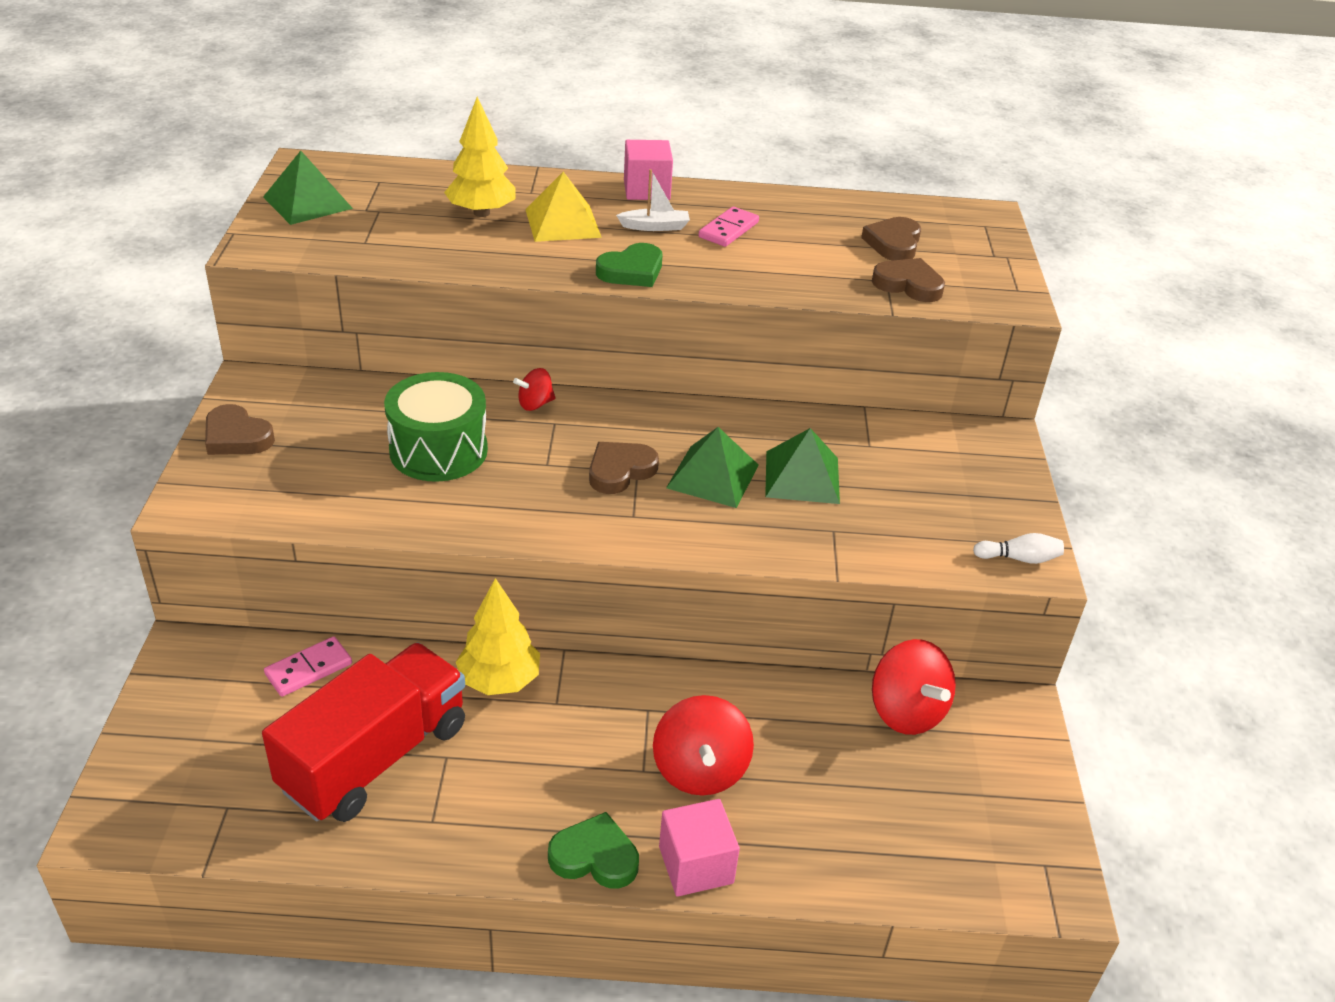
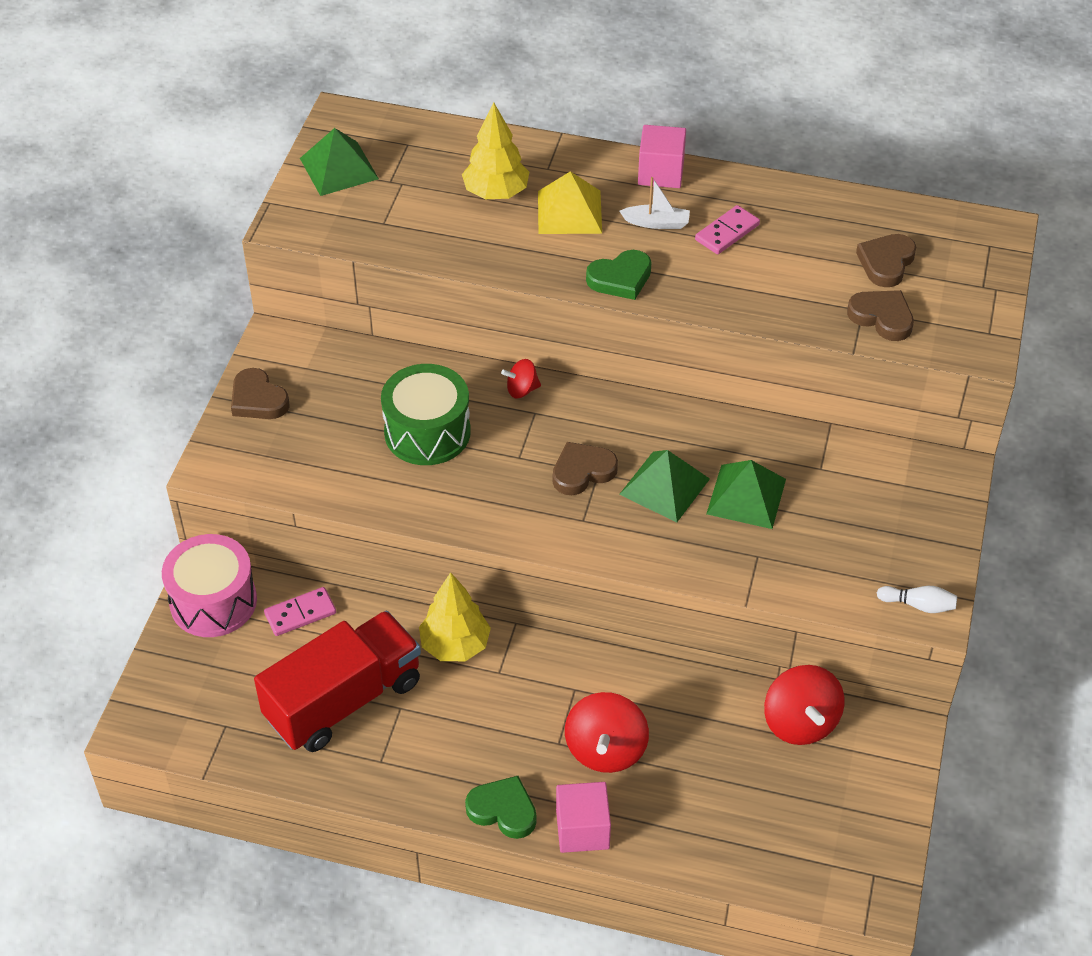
camera: 15 degrees right, 10 degrees up
none -> pink drum [162,534,257,637]

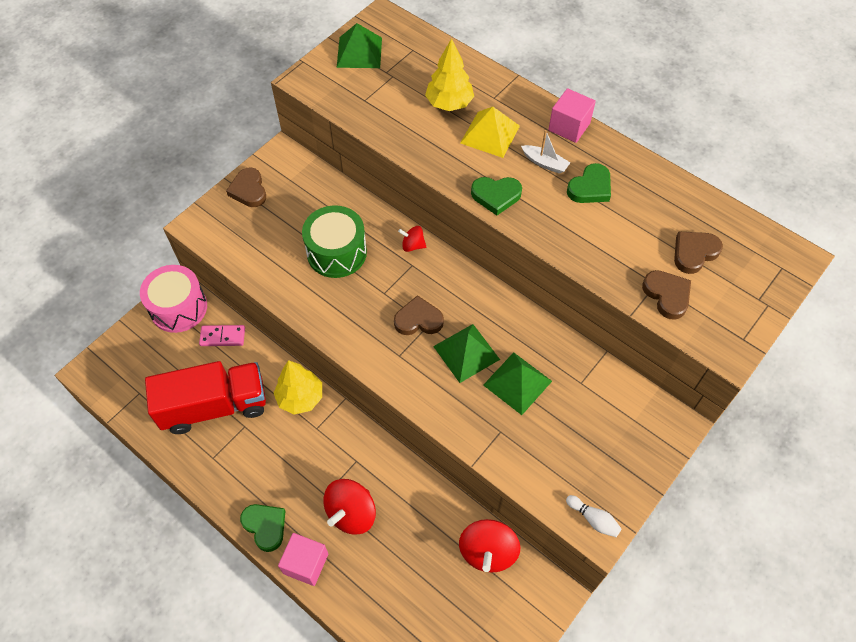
camera: 25 degrees right, 10 degrees up
pink domino [695,205,760,254] -> green heart [567,163,611,203]

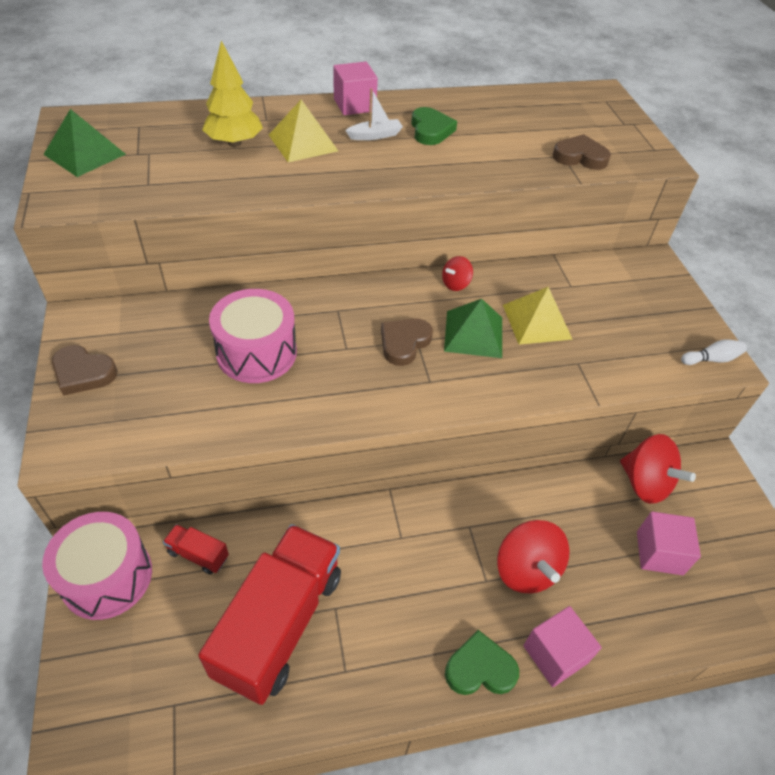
camera: 55 degrees left, 10 degrees down
pink domino [199,325,245,346] -> red truck [163,524,229,574]
yellow tree [273,360,322,415] -> none
green drum [302,205,367,278] -> pink drum [209,289,297,383]
red spinning top [398,226,426,252] -> red spinning top moved to [442,256,473,291]
green heart [471,177,522,216] -> none
green pyramid [483,352,552,415] -> yellow pyramid [503,287,573,345]
brown heart [674,231,723,274] -> none
none -> pink cube [637,512,701,575]

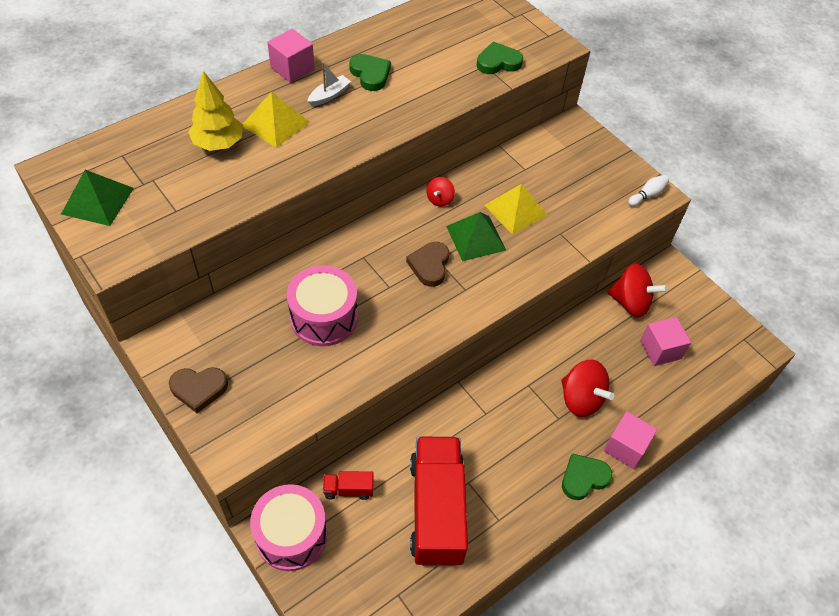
camera: 25 degrees left, 5 degrees up
brown heart [553,134,611,170] -> green heart [477,42,523,74]

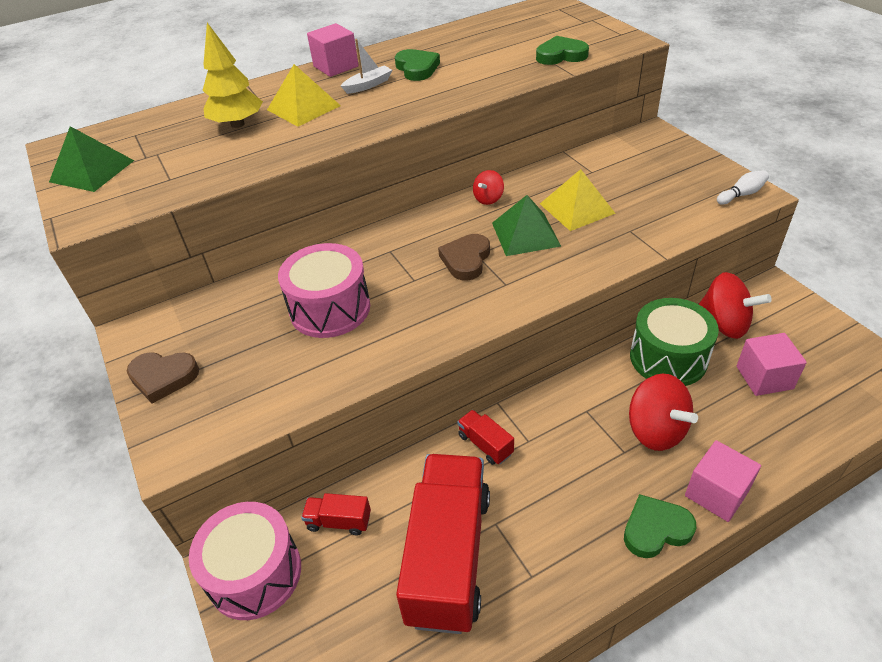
camera: 15 degrees right, 10 degrees down
none -> red truck [457,410,514,465]
none -> green drum [630,298,719,386]

